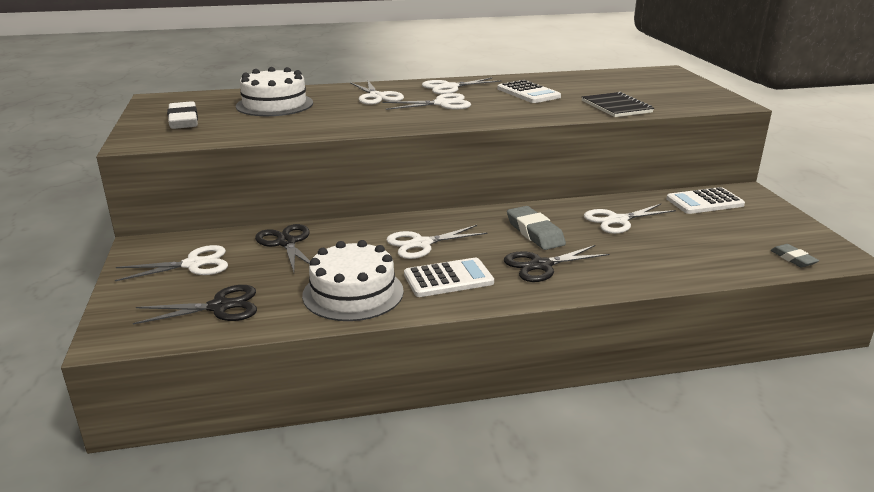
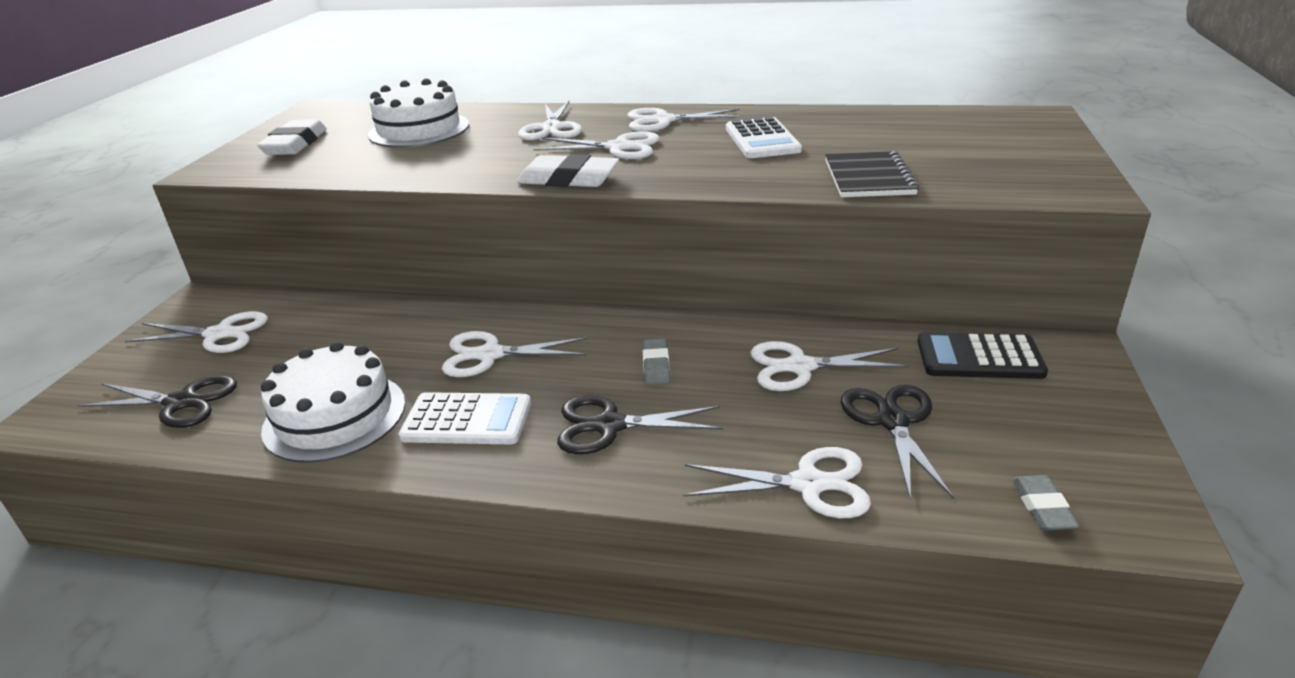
camera: 25 degrees right, 5 degrees up
black scissors [255,224,310,272] -> black scissors moved to [841,385,954,500]
grey eraser [507,206,566,250] -> grey eraser [642,339,670,385], size x0.58
white calculator [666,187,745,214] -> black calculator [917,332,1048,379]
none -> white eraser [517,154,619,187]
none -> white scissors [683,447,871,518]

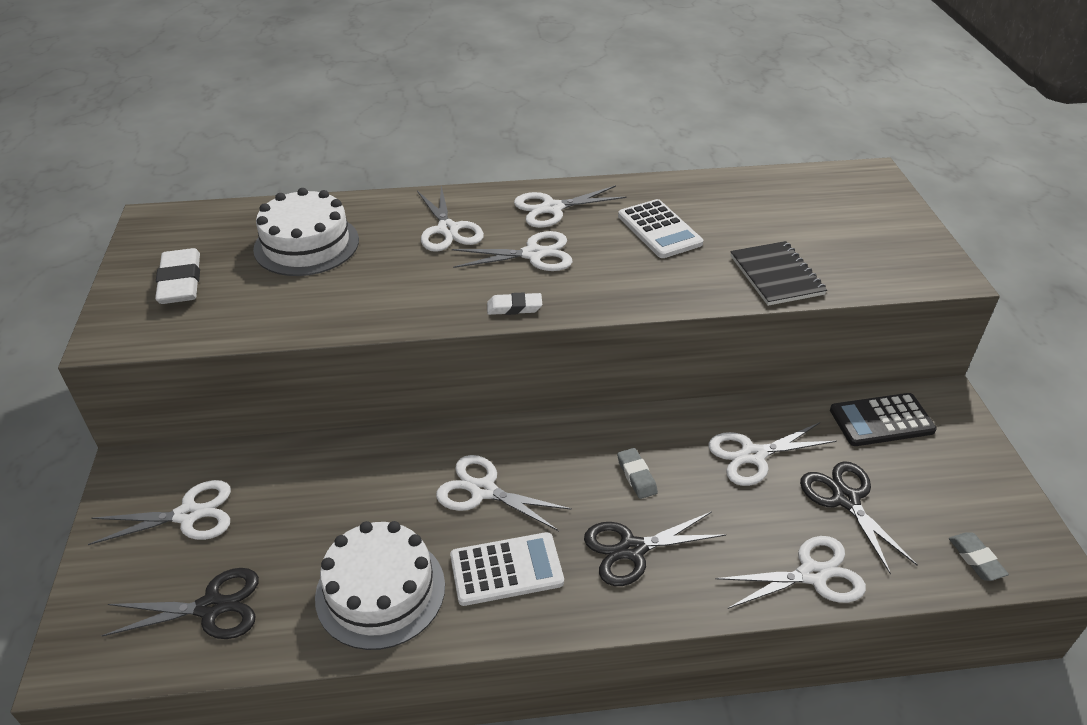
camera: 20 degrees left, 10 degrees up
white scissors [442,331,588,377] -> white scissors turned 45 degrees clockwise [436,455,572,531]
white eraser [517,154,619,187] -> white eraser [487,292,542,315], size x0.58

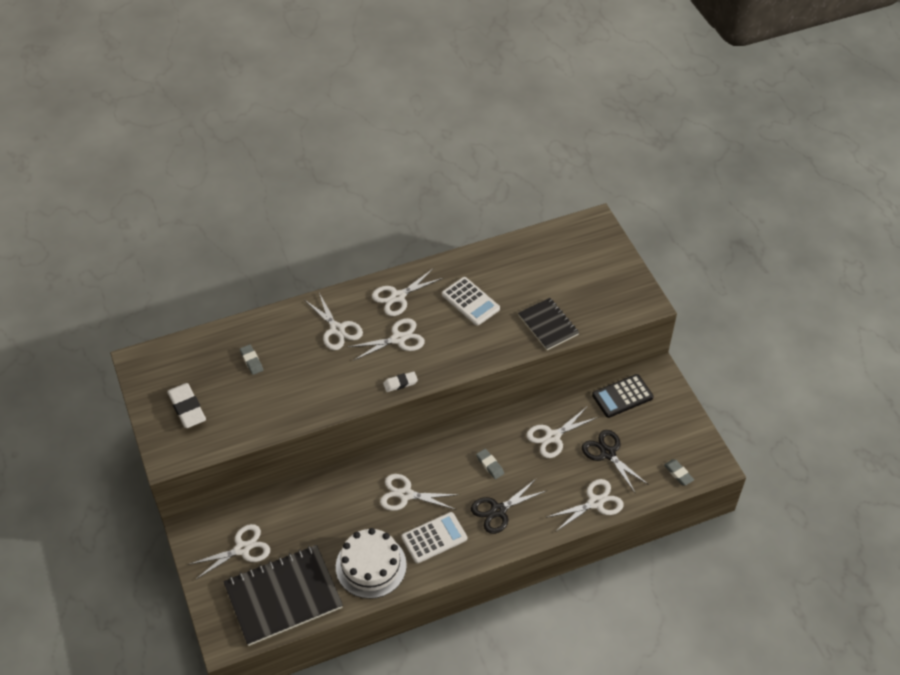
camera: 15 degrees left, 10 degrees up
black scissors [102,568,259,639] -> black notebook [223,545,343,646]
white cake [253,188,359,276] -> grey eraser [240,344,263,375]

